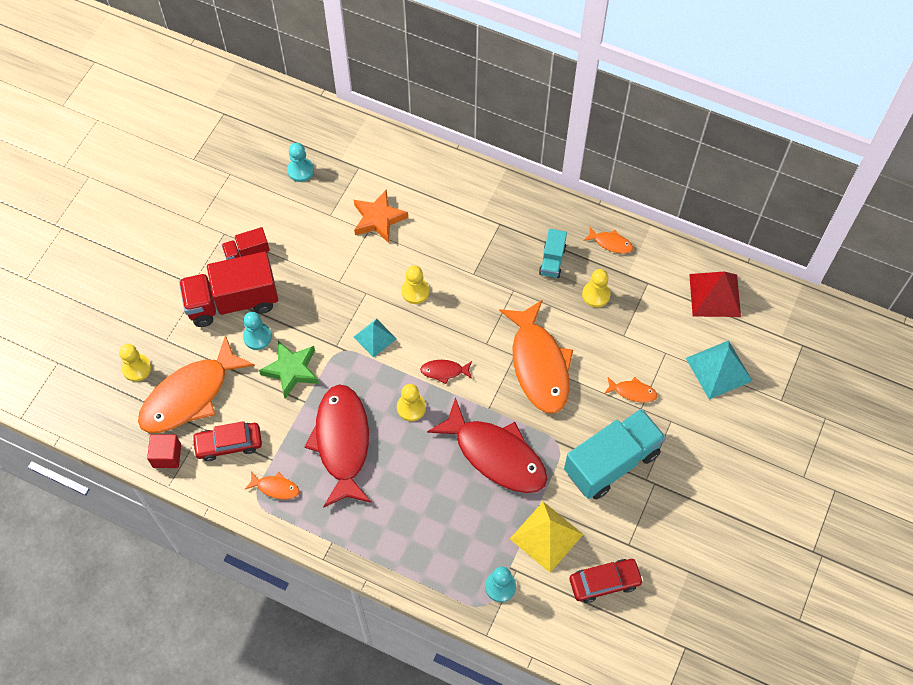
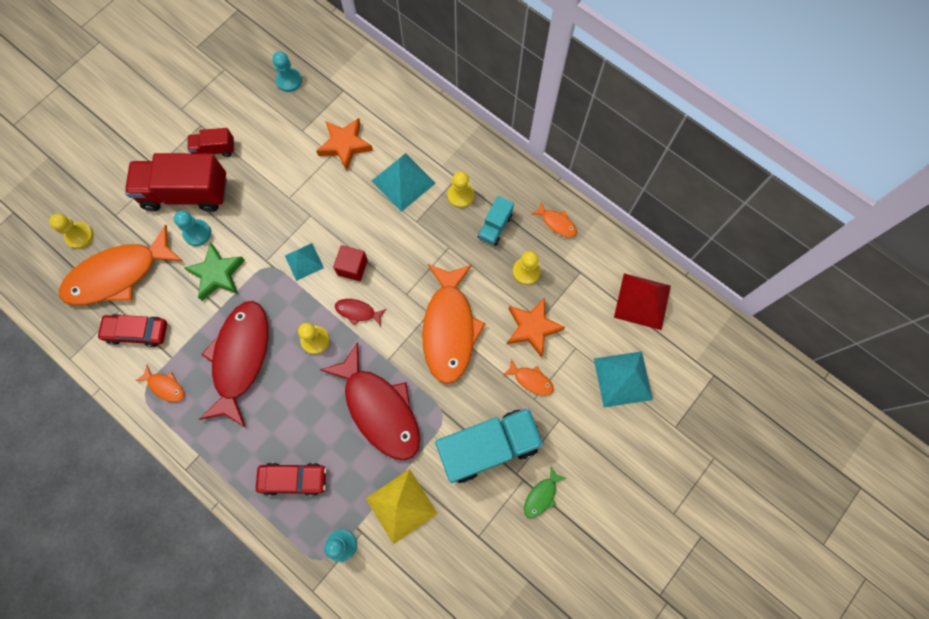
camera: 15 degrees right, 10 degrees up
red cube [147,434,181,468] -> red cube moved to [333,245,368,281]
yellow pawn [401,266,429,304] -> yellow pawn moved to [447,171,474,208]
red car [570,559,644,603] -> red car moved to [256,463,327,496]
none -> turquoise pyramid [372,153,436,212]
none -> orange star [507,297,565,358]
none -> green fish [524,467,566,518]

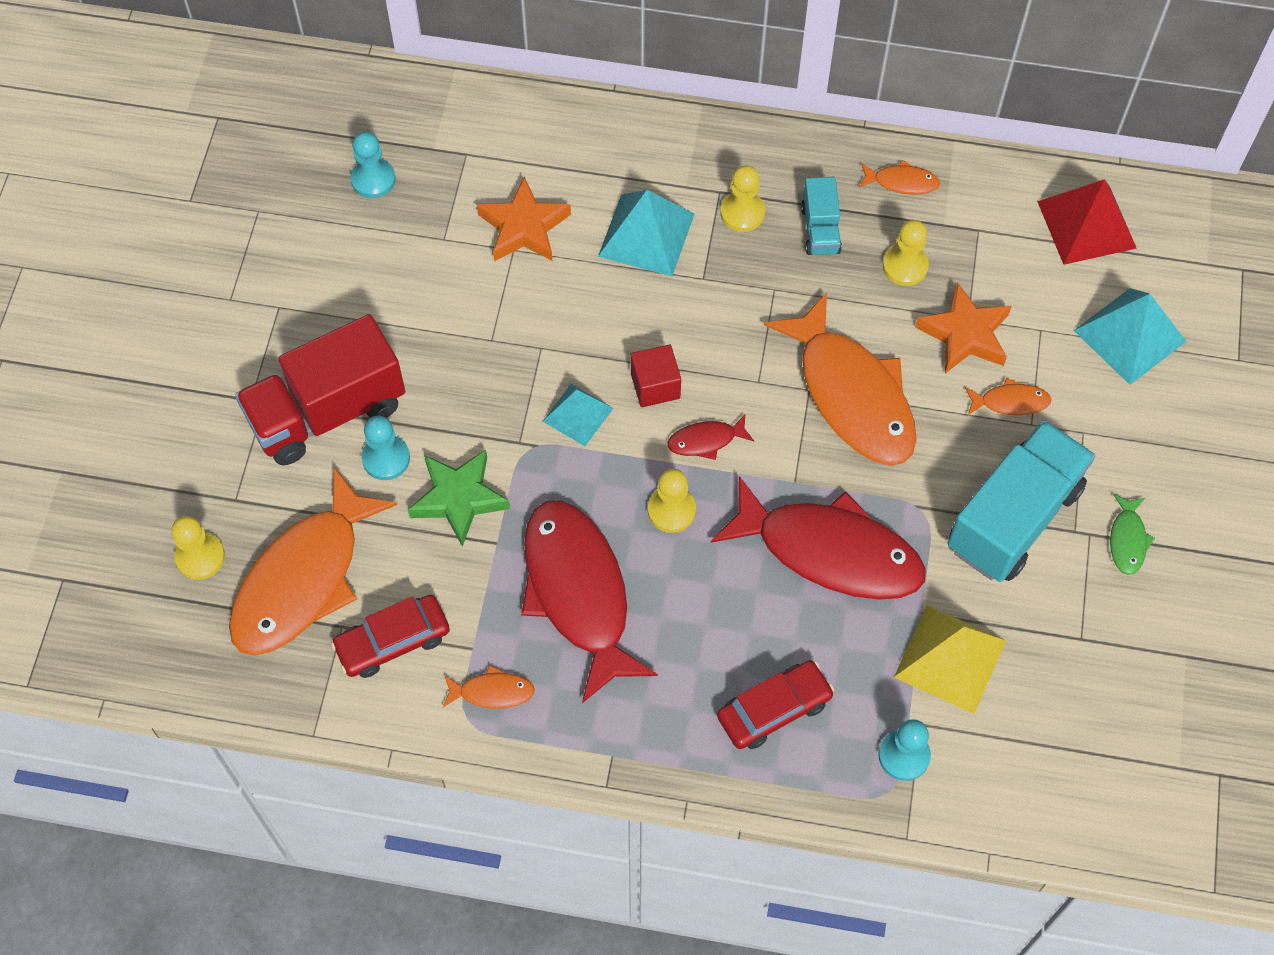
camera: 30 degrees left, 10 degrees down
red truck [187,128,234,157] -> none

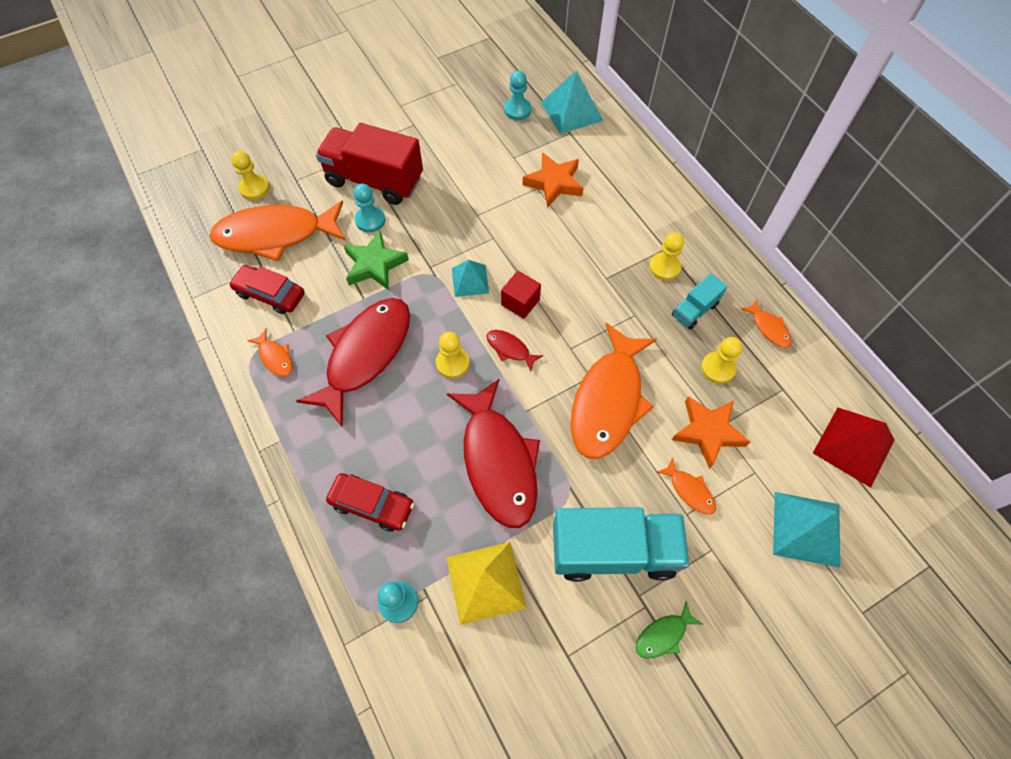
camera: 50 degrees right, 0 degrees up
turquoise pyramid [598,190,694,276] -> turquoise pyramid moved to [541,70,603,134]

